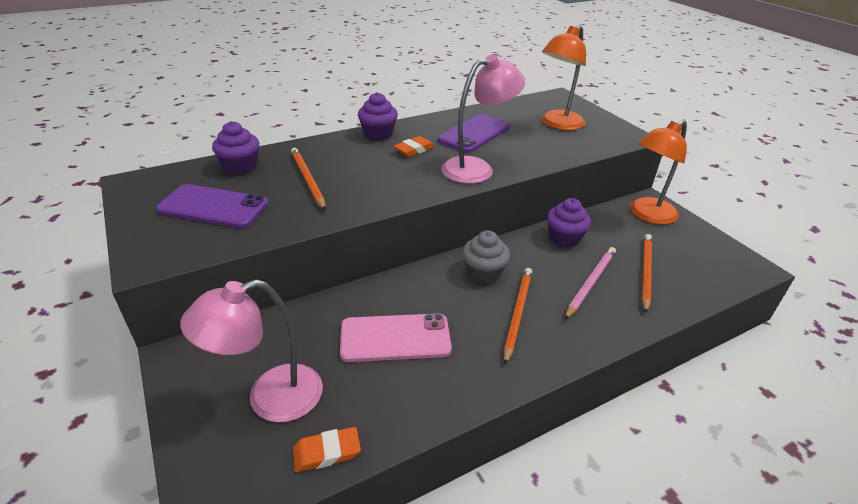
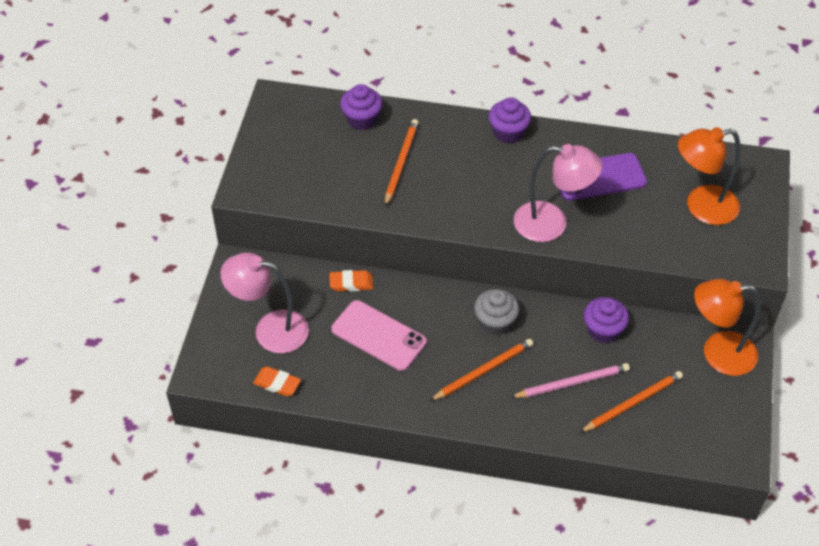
camera: 40 degrees right, 15 degrees up
purple phone [156,184,269,228] -> none
orange eraser [394,136,435,157] -> orange eraser moved to [329,270,373,291]

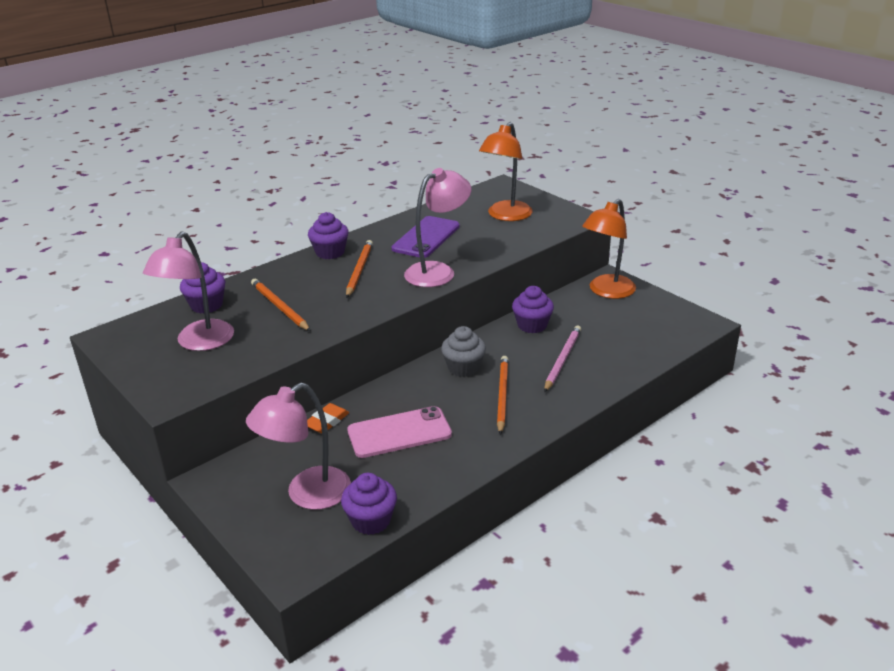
camera: 50 degrees left, 20 degrees down
orange eraser [253,366,301,397] -> purple cupcake [341,473,397,535]
orange pencil [580,371,683,433] -> orange pencil moved to [346,240,373,298]
none -> pink lamp [143,231,234,351]

